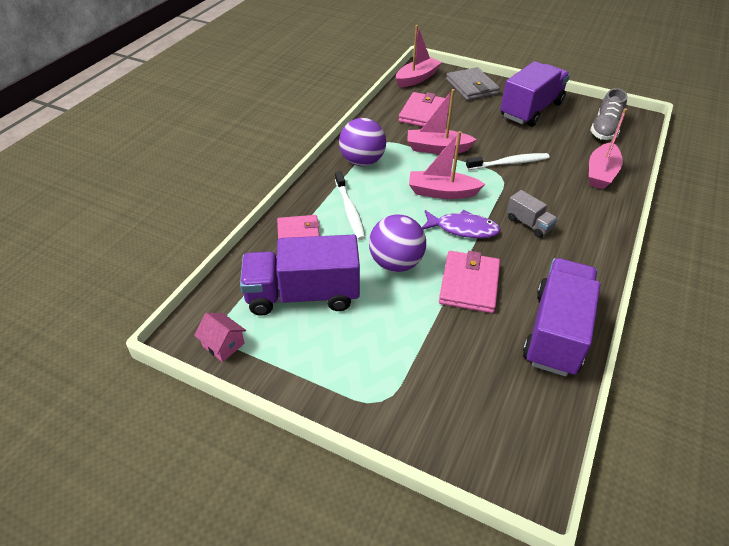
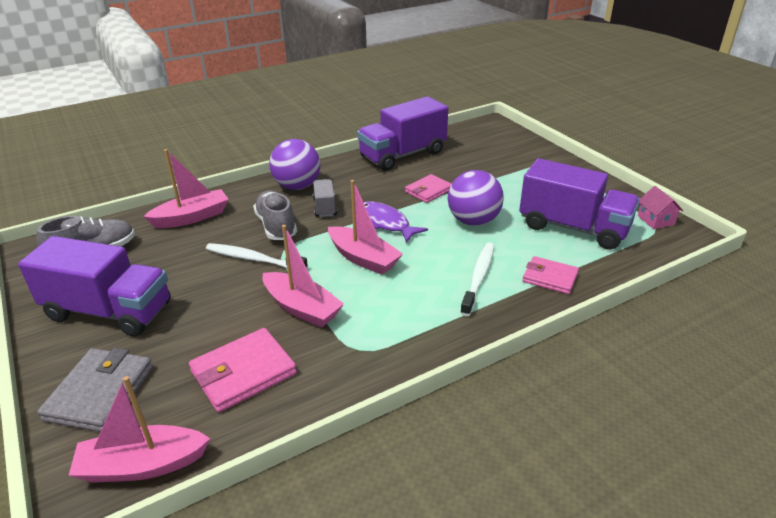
camera: 145 degrees left, 10 degrees down
purple ball [339,118,386,166] -> purple ball moved to [269,139,320,190]
pink wallet [439,251,500,313] -> pink wallet [405,174,451,203], size x0.66
purple truck [500,61,570,127] -> purple truck turned 150 degrees counterclockwise [18,236,171,337]
none -> grey shoe [253,190,297,240]

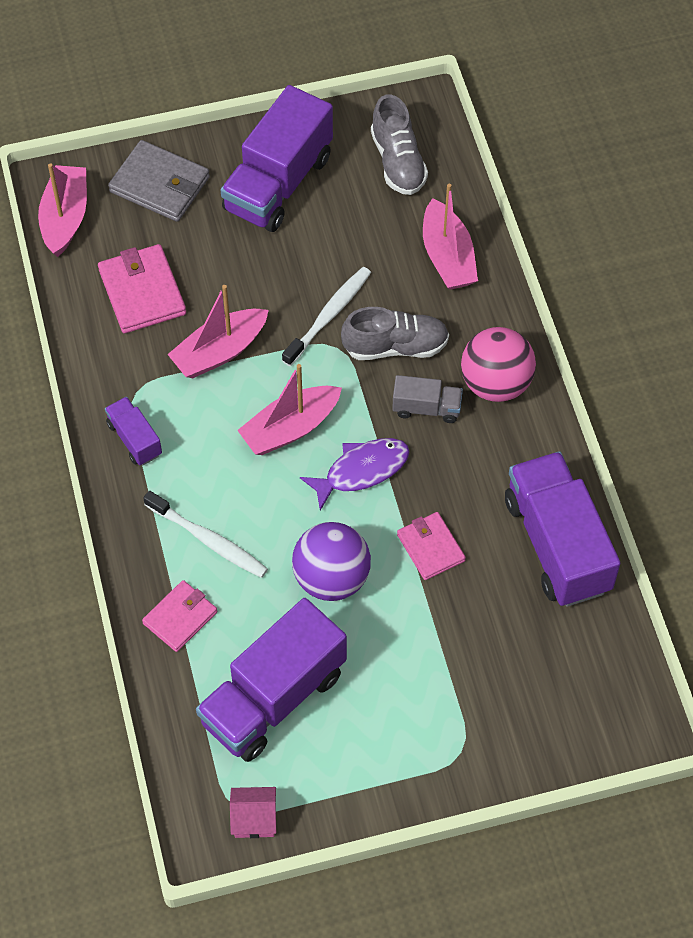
camera: 105 degrees right, 25 degrees up
purple ball [269,139,320,190] -> pink ball [461,327,536,402]
none -> purple truck [105,397,162,465]

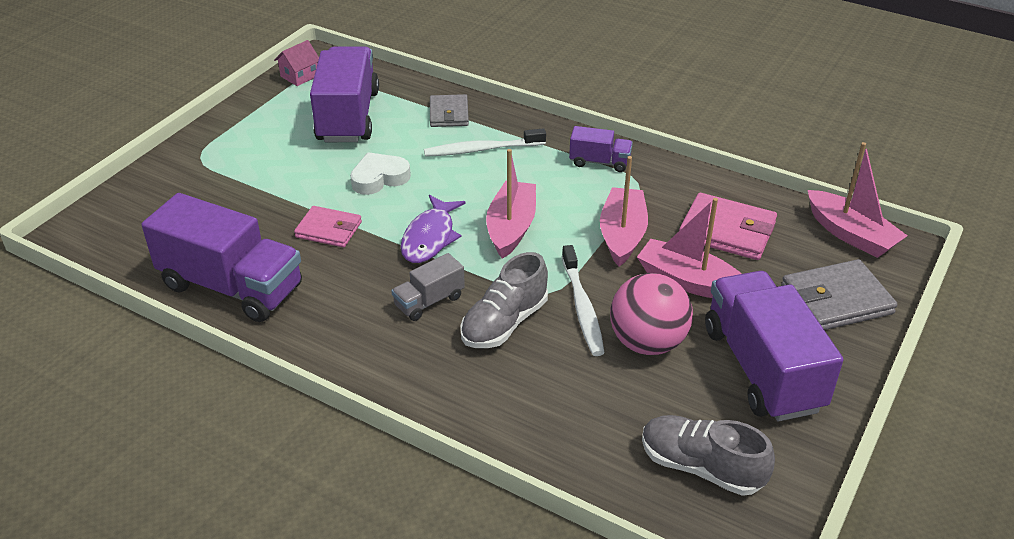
camera: 135 degrees right, 20 degrees down
pink wallet [142,580,217,652] -> grey wallet [430,94,469,127]
purple ball [292,522,371,601] -> white heart [350,152,411,195]
pink boat [423,184,478,290] -> pink boat moved to [637,198,742,298]
pink ball [461,327,536,402] -> pink ball moved to [610,273,693,355]

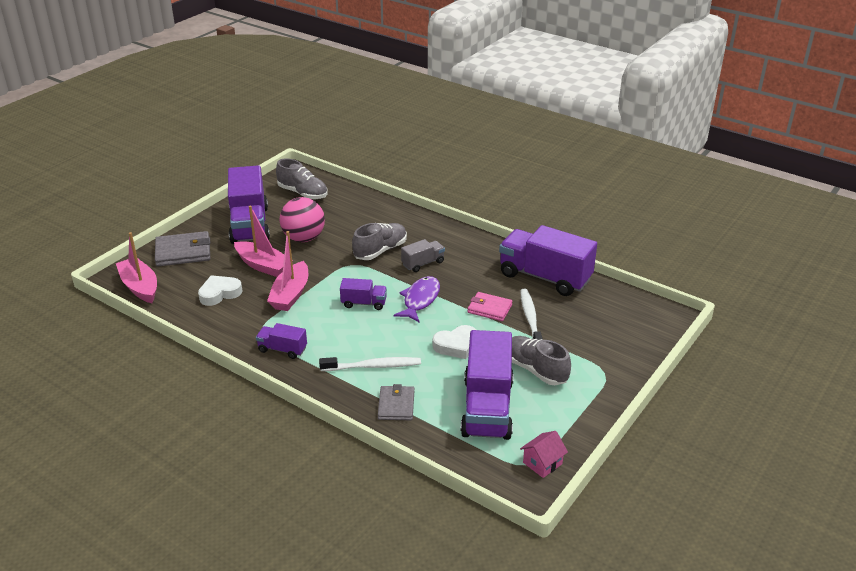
camera: 175 degrees left, 5 degrees down
pink boat [486,149,536,259] -> purple truck [340,278,387,310]
white toothbrush [562,245,604,356] -> white toothbrush moved to [520,289,543,340]
pink wallet [679,193,777,260] -> white heart [198,275,242,306]
none -> grey shoe [512,336,571,385]

